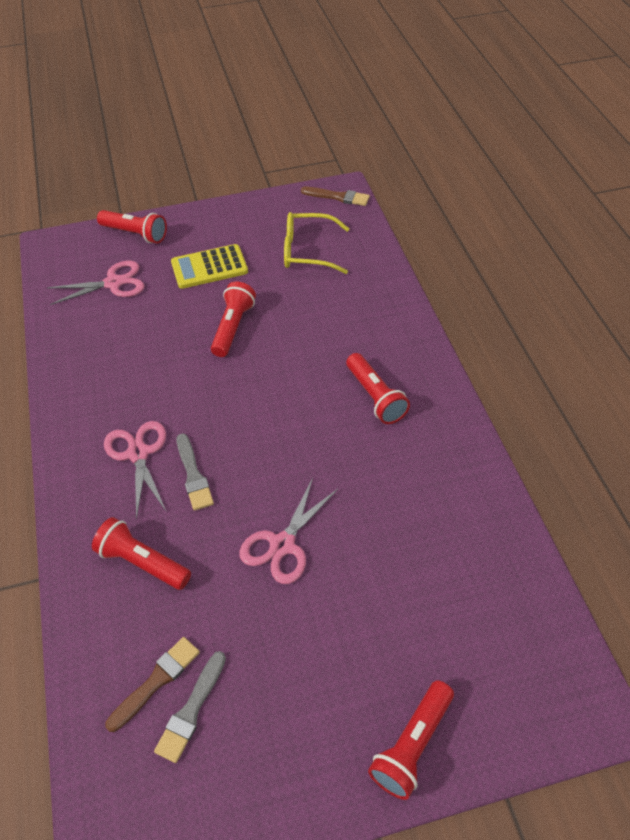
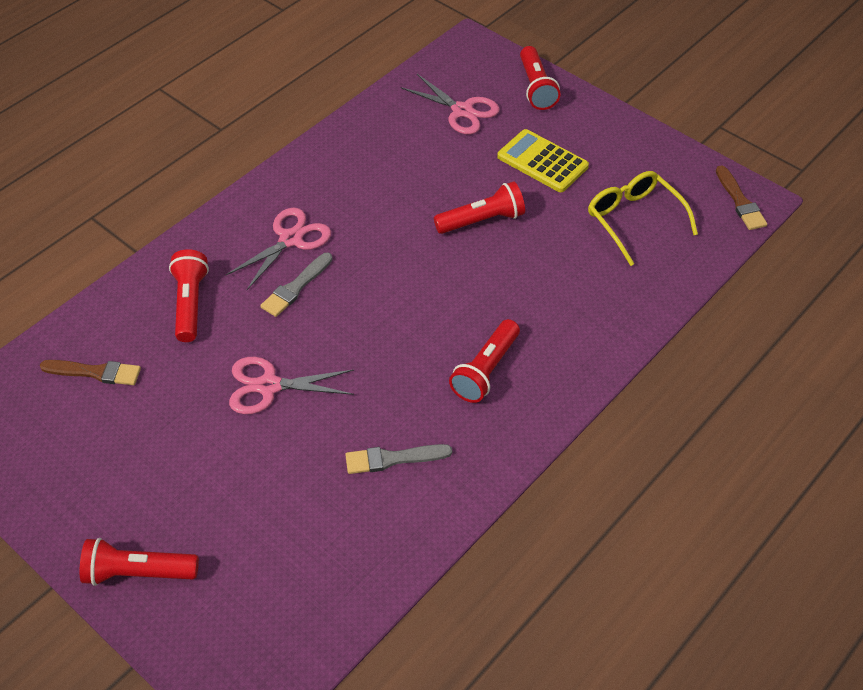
camera: 55 degrees right, 0 degrees up
grey brush [154,651,226,763] -> grey brush moved to [345,444,452,474]

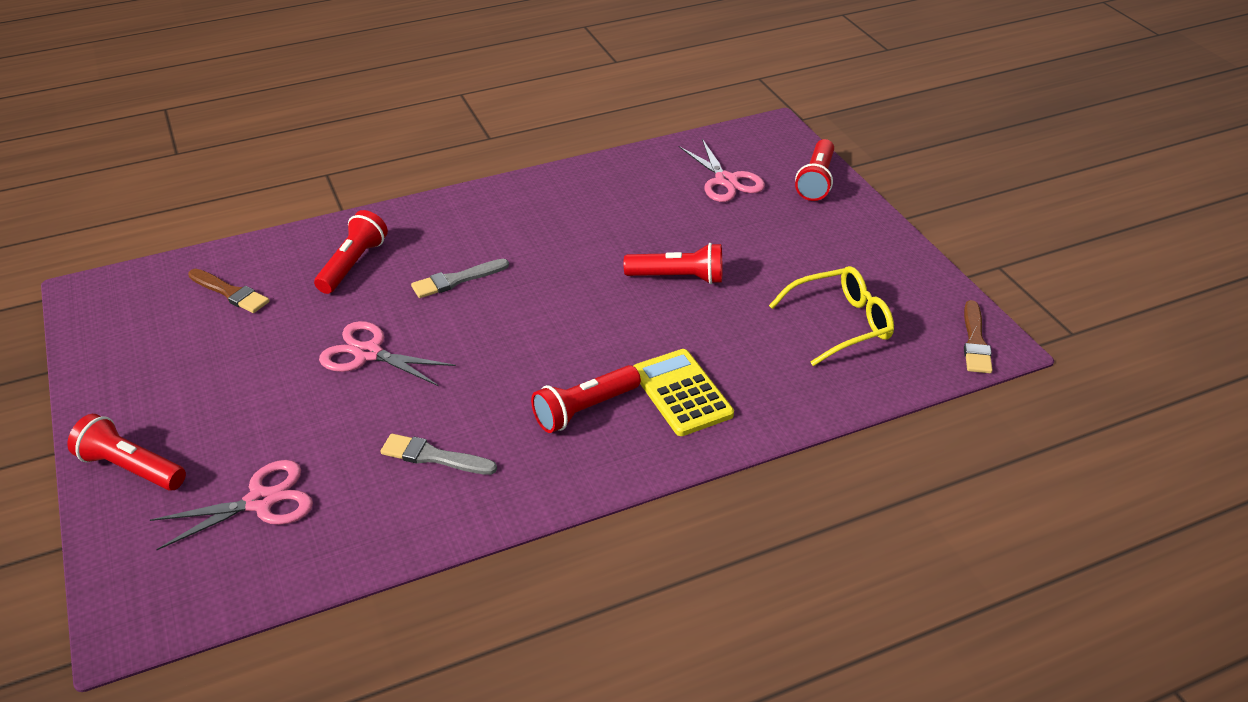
camera: 25 degrees right, 10 degrees down
pink scissors [226,207,331,290] -> pink scissors moved to [150,460,313,550]
yellow calculator [497,129,589,192] -> yellow calculator moved to [633,349,734,436]
yellow glasses [588,171,698,266] -> yellow glasses turned 75 degrees clockwise [769,266,894,366]

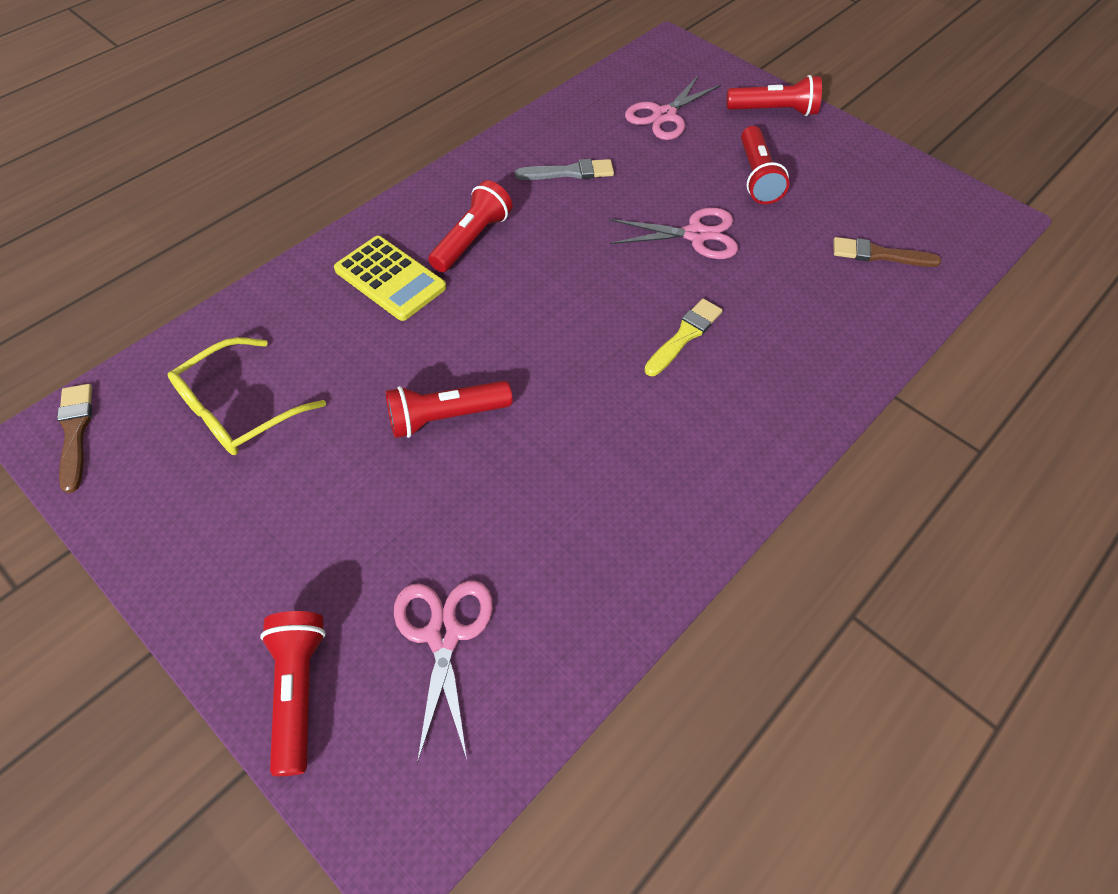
camera: 155 degrees right, 15 degrees up
red flashlight [314,210,388,294] -> red flashlight moved to [741,126,789,204]
grey brush [411,259,509,298] -> yellow brush [644,299,723,376]
pink scissors [679,139,765,202] -> pink scissors turned 45 degrees clockwise [394,581,493,764]

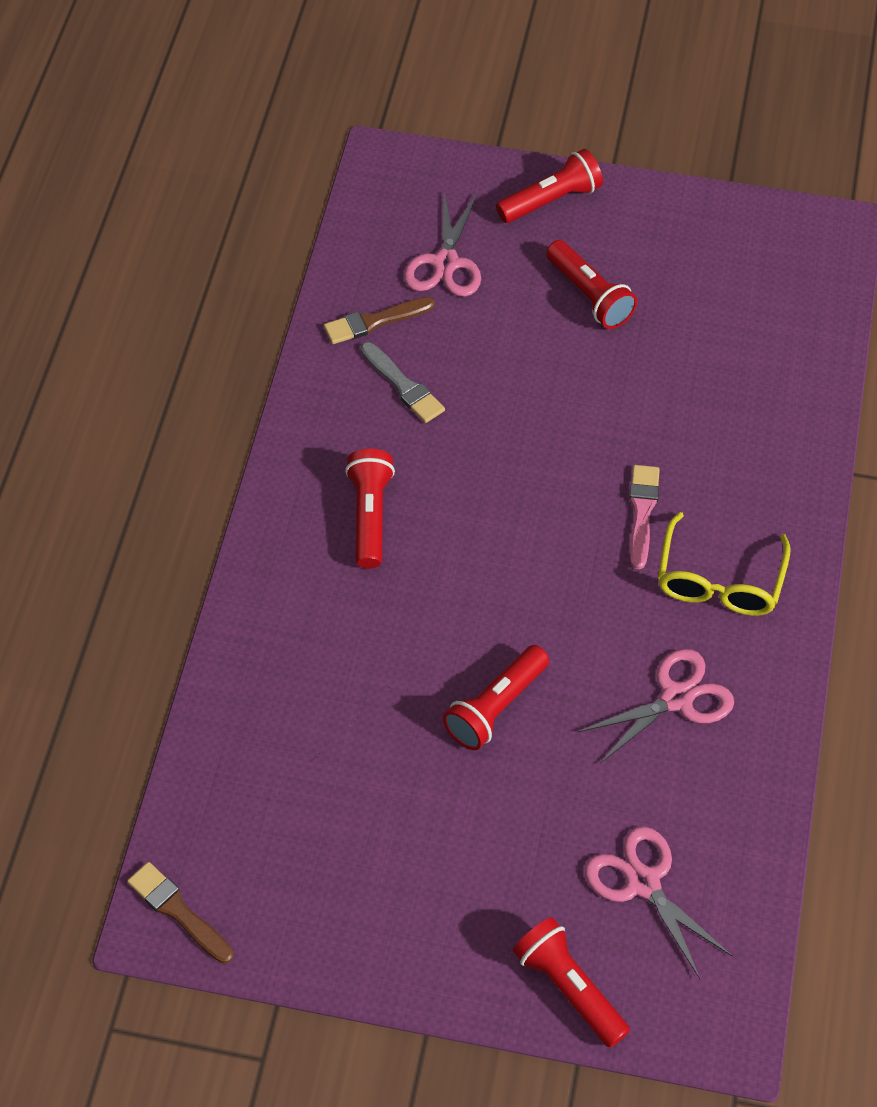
camera: 30 degrees left, 0 degrees up
yellow glasses [168,337,326,455] -> yellow glasses moved to [658,512,790,616]
yellow calculator [334,236,446,321] -> none
grey brush [515,159,614,180] -> grey brush turned 90 degrees clockwise [361,342,445,423]
pink scissors [609,208,738,259] -> pink scissors moved to [577,649,734,763]
yellow brush [644,299,723,376] -> pink brush [629,465,660,569]
brown brush [833,237,942,267] -> brown brush moved to [324,297,435,344]

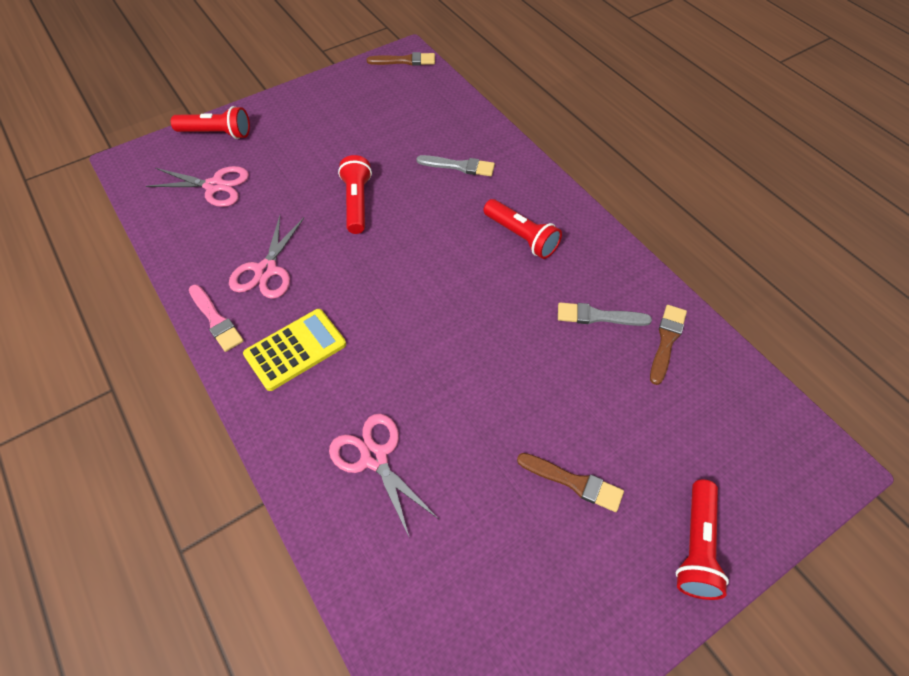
camera: 135 degrees right, 0 degrees up
pink scissors [404,193,481,297] -> pink scissors moved to [329,414,439,539]
red flashlight [546,240,637,329] -> brown brush [517,453,624,512]
pink brush [629,465,660,569] -> pink brush moved to [189,285,244,352]
yellow glasses [658,512,790,616] -> yellow calculator [243,309,346,391]
none -> grey brush [416,155,495,176]

